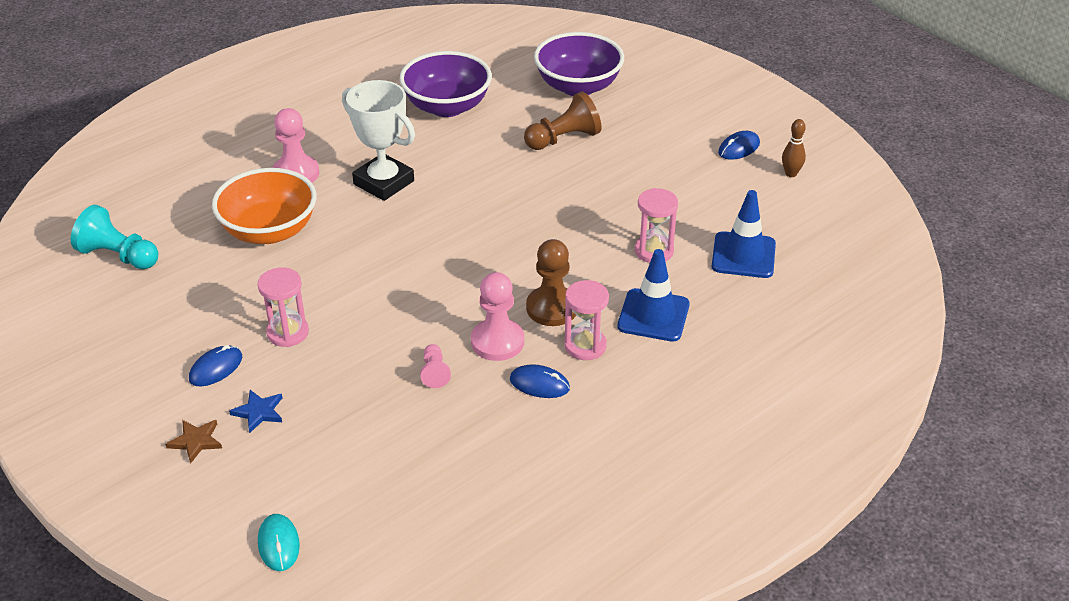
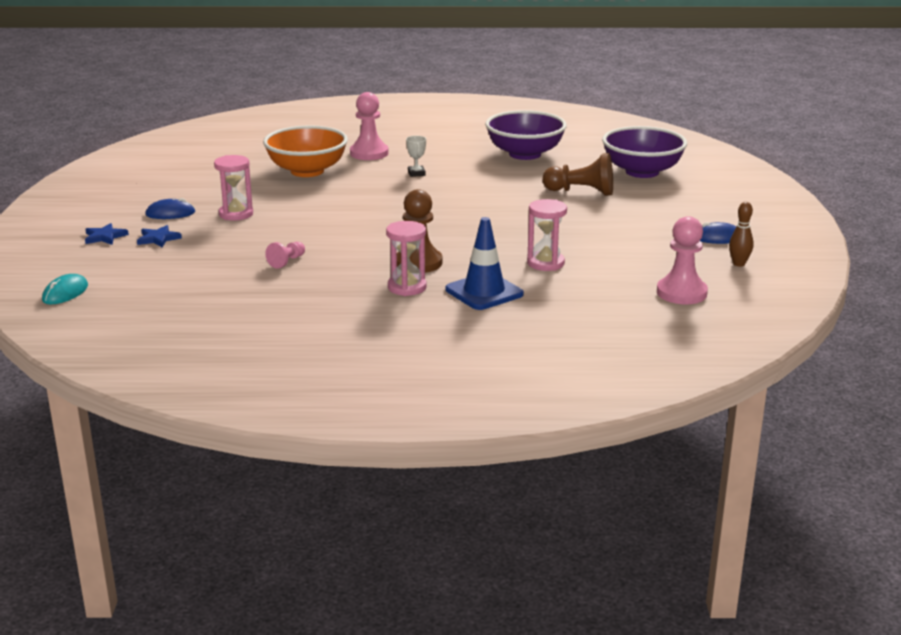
camera: 40 degrees right, 15 degrees down
turquoise pawn [71,205,158,269] -> none
brown star [165,420,222,464] -> blue star [85,223,129,245]
white trophy [342,80,415,201] -> white trophy [406,136,426,177], size x0.41
pink pawn [471,272,524,361] -> pink pawn moved to [657,216,708,304]
blue mouse [510,364,570,398] -> none
blue traffic cone [712,190,776,278] -> none

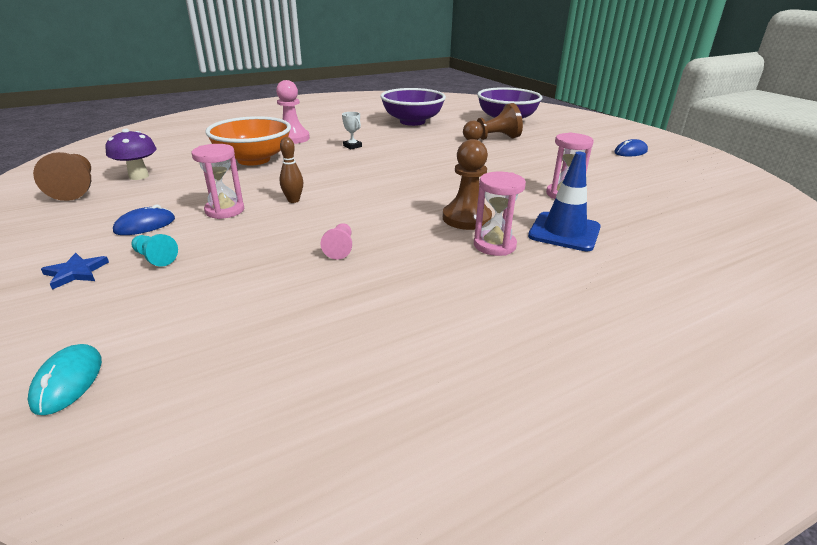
camera: 30 degrees left, 5 degrees up
blue star [137,225,182,248] -> turquoise pawn [131,234,178,267]
pink pawn [657,216,708,304] -> none
brown bowling pin [729,202,754,267] -> brown bowling pin moved to [280,137,303,203]
none -> brown pawn [33,152,91,201]
none -> purple mushroom [105,129,157,180]

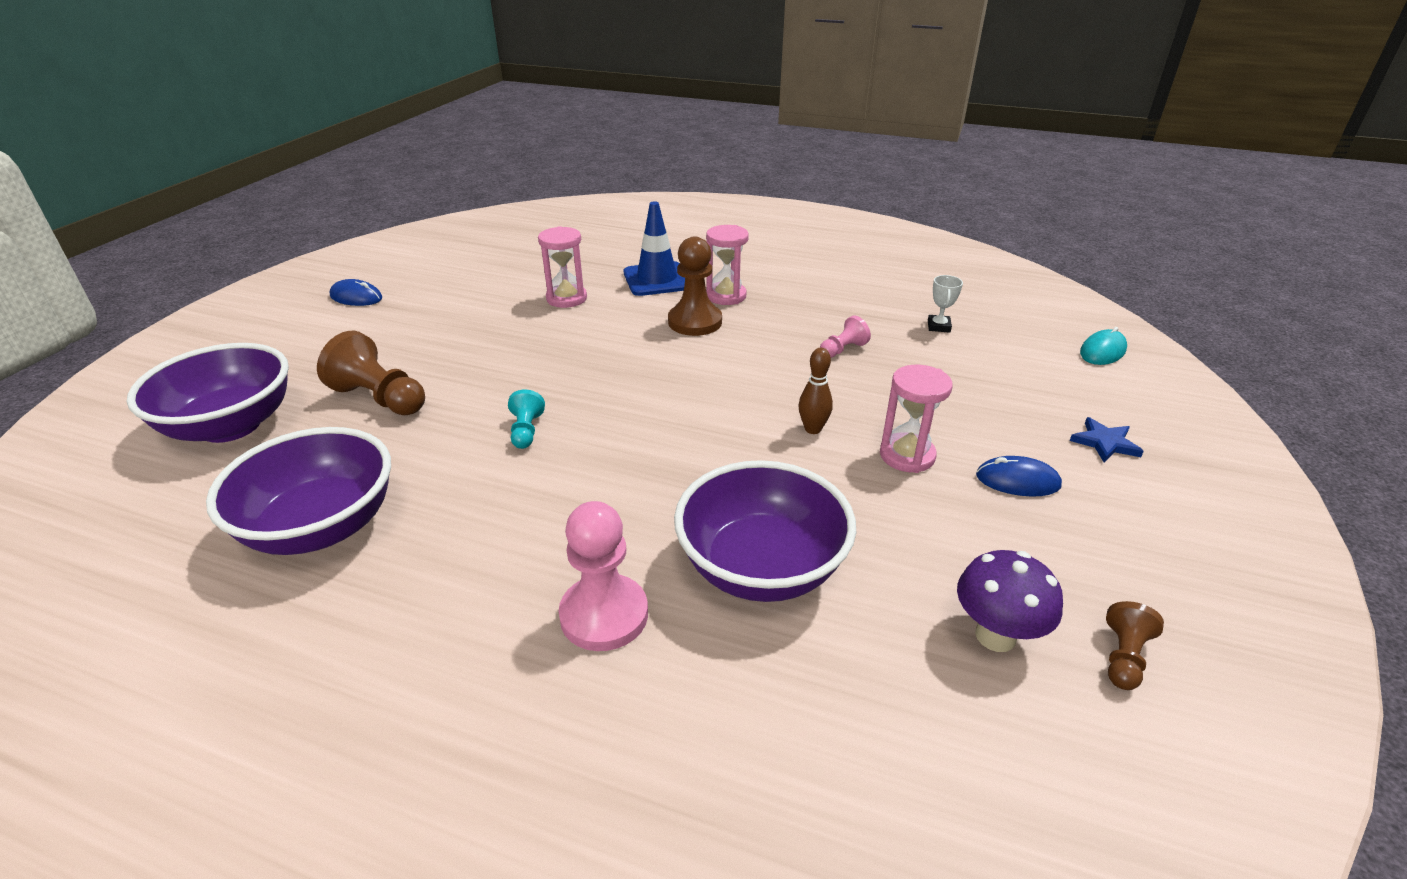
camera: 130 degrees left, 5 degrees up
brown pawn [33,152,91,201] -> brown pawn [1106,601,1164,690], size x0.55
turquoise pawn [131,234,178,267] -> turquoise pawn moved to [508,390,545,449]
orange bowl [206,116,291,166] -> purple bowl [674,460,856,602]
white trophy [342,112,362,149] -> white trophy moved to [928,275,963,333]

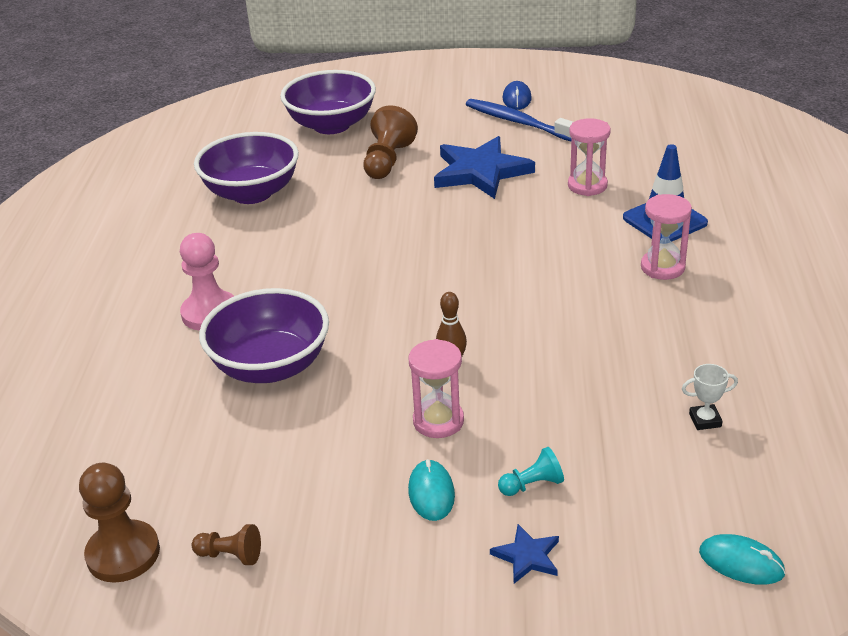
camera: 75 degrees right, 0 degrees up
turquoise pawn [508,390,545,449] -> turquoise pawn moved to [498,447,564,496]
brown pawn [668,237,722,336] -> brown pawn moved to [79,463,160,583]
pink pawn [820,316,871,358] -> none
purple mushroom [957,550,1063,652] -> none
blue mouse [976,456,1062,497] -> turquoise mouse [408,459,455,521]
none -> blue star [434,136,535,199]
none -> blue toothbrush [466,99,573,141]

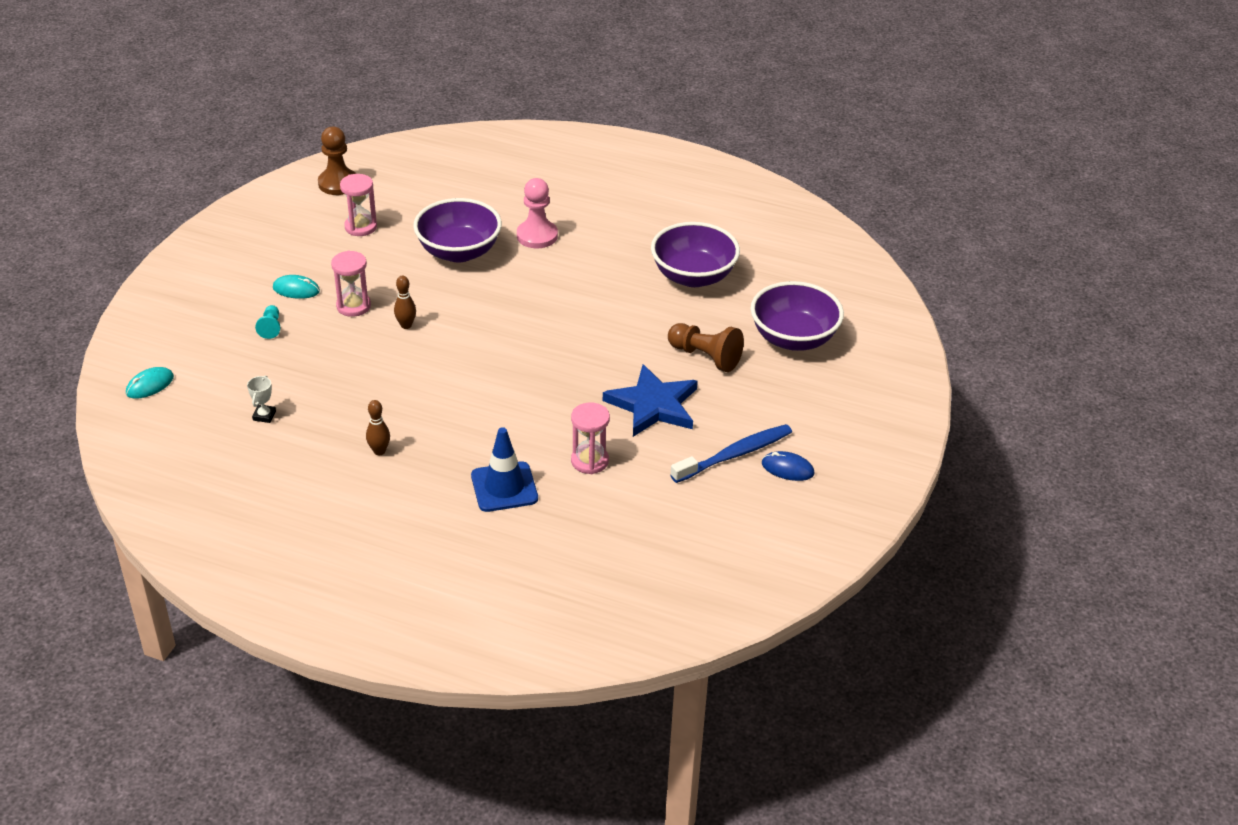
camera: 105 degrees right, 5 degrees up
brown pawn [192,524,261,565] -> none
blue star [490,524,559,584] -> none
pink hourglass [641,194,692,280] -> pink hourglass moved to [340,174,377,236]
none -> brown bowling pin [366,400,390,455]

